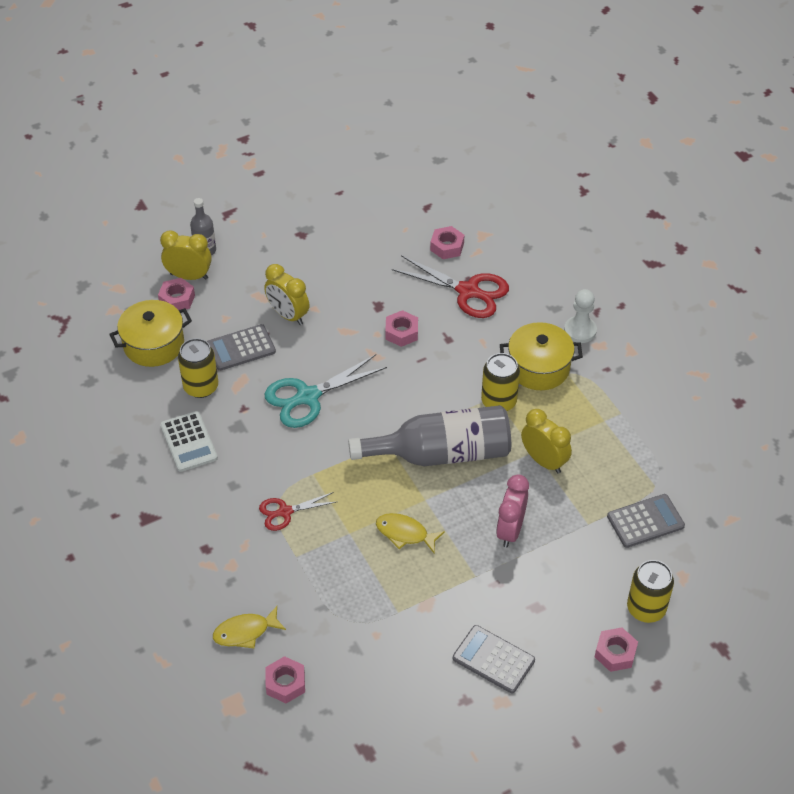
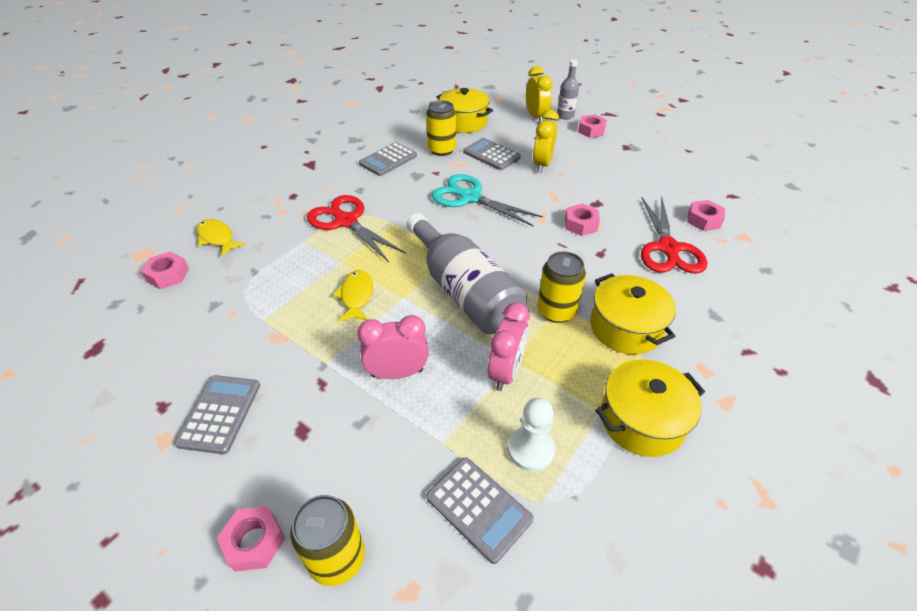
camera: 65 degrees right, 5 degrees down
pink nut [158,278,195,310] -> pink nut moved to [578,114,607,138]
white calculator [160,411,218,472] -> grey calculator [359,142,417,176]
red scissors [259,492,336,531] -> red scissors [307,195,406,262], size x1.72
yellow clock [521,409,572,474] -> pink clock [488,303,530,391]
white pawn [564,289,597,343] -> white pawn moved to [508,398,555,472]
none -> yellow pot [596,359,705,457]

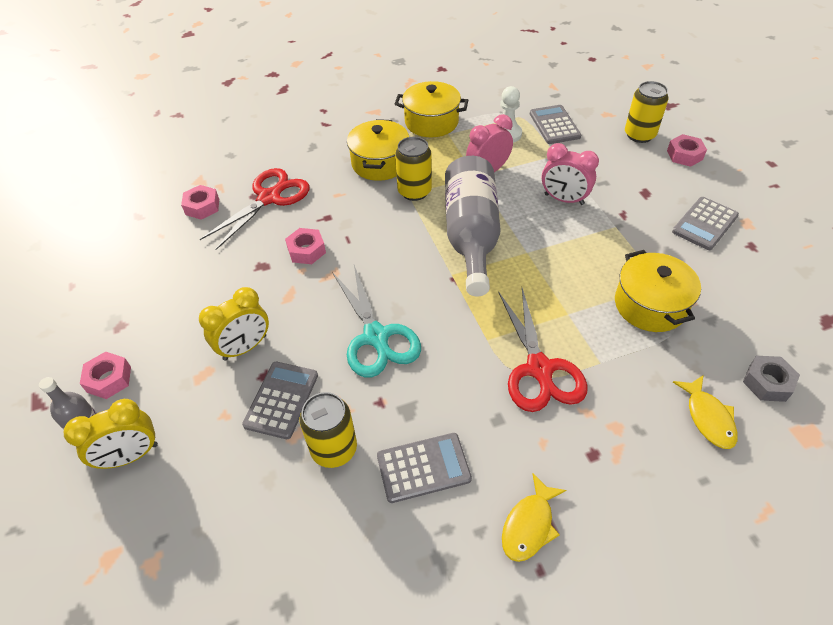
camera: 145 degrees left, 5 degrees up
pink nut [141,251,189,289] -> grey nut [743,356,800,402]
yellow fish [333,270,373,322] -> yellow fish moved to [502,474,566,562]
yellow pot [437,88,493,133] -> yellow pot moved to [615,250,701,332]
grey calculator [463,138,521,170] -> grey calculator turned 150 degrees counterclockwise [242,362,318,439]
yellow clock [526,66,553,123] -> yellow clock turned 135 degrees counterclockwise [64,399,158,469]

